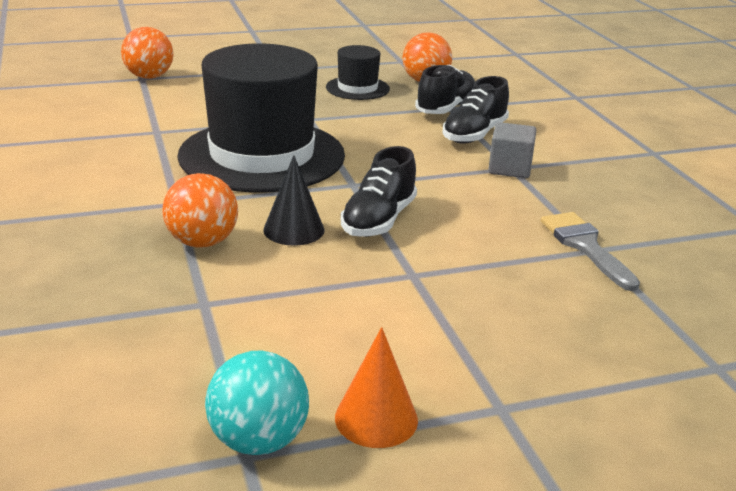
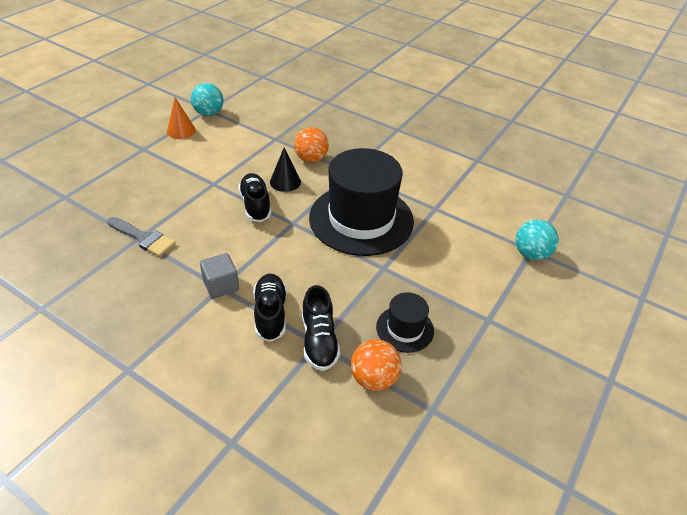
camera: 140 degrees right, 15 degrees up
orange ball [121,27,173,79] -> turquoise ball [516,220,559,260]

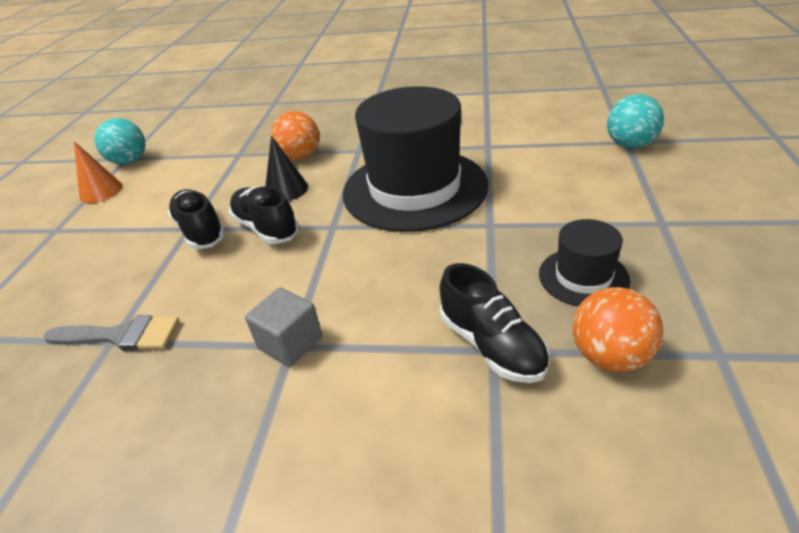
camera: 20 degrees left, 5 degrees down
black shoe [253,274,287,342] -> black shoe moved to [168,189,226,249]

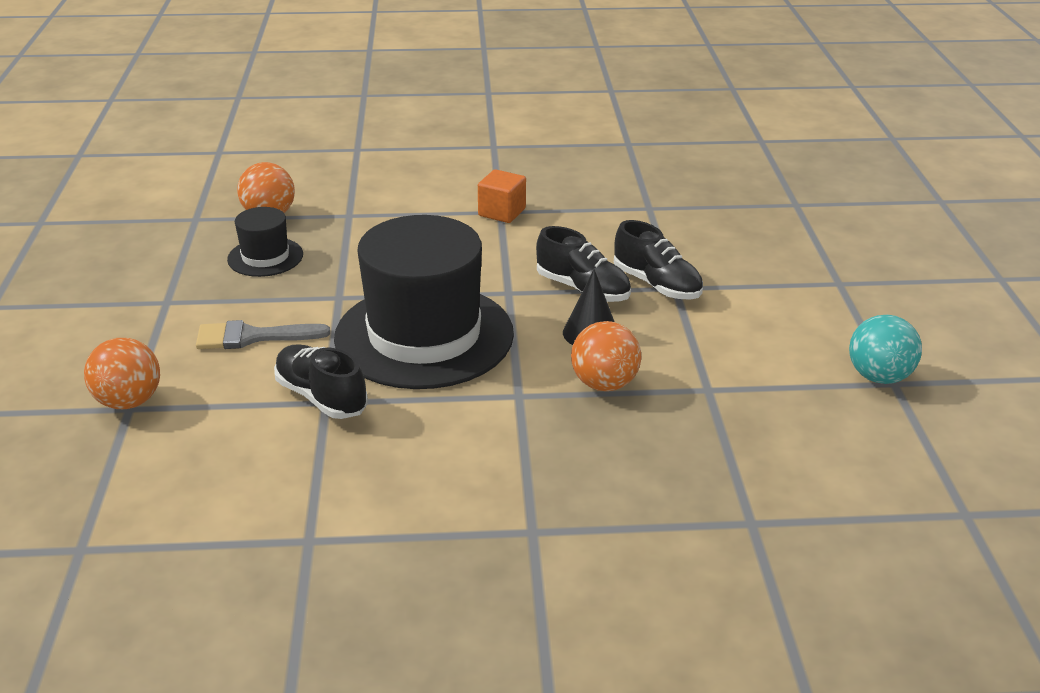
camera: 165 degrees right, 5 degrees down
grey brush [44,315,179,351] -> grey brush moved to [196,320,330,349]
orange cone [74,141,123,203] -> none
grey cube [245,288,322,367] -> orange cube [478,169,526,223]
black shoe [440,263,550,383] -> black shoe moved to [274,344,368,419]
turquoise ball [607,94,664,148] -> orange ball [84,338,160,409]

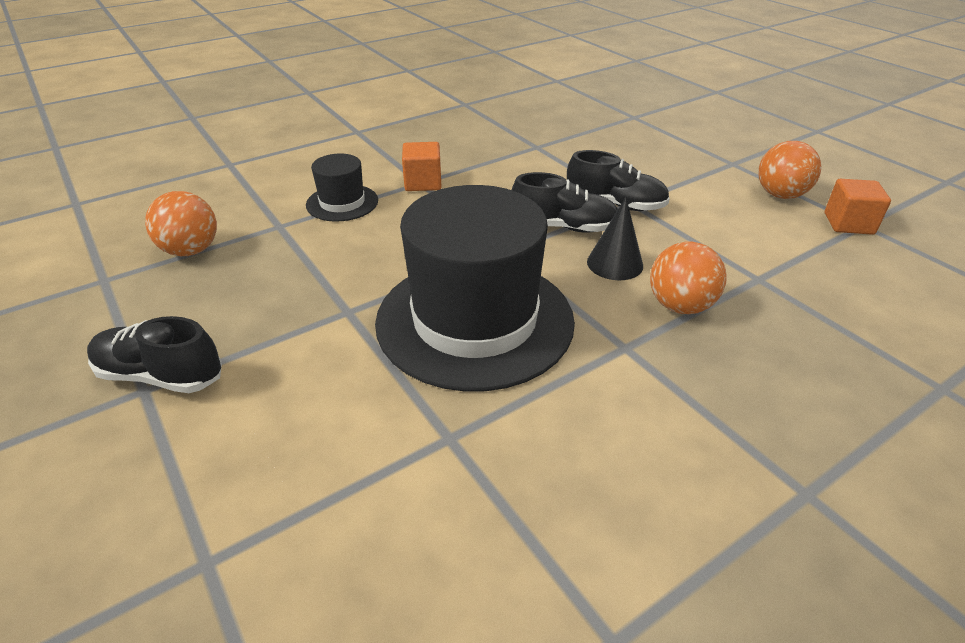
camera: 30 degrees left, 5 degrees up
orange ball [84,338,160,409] -> orange ball moved to [758,141,821,199]
grey brush [196,320,330,349] -> none
black hat [227,207,303,277] -> black hat moved to [306,153,378,222]
black shoe [274,344,368,419] -> black shoe moved to [87,316,222,393]
turquoise ball [849,315,922,384] -> orange cube [825,179,891,235]

